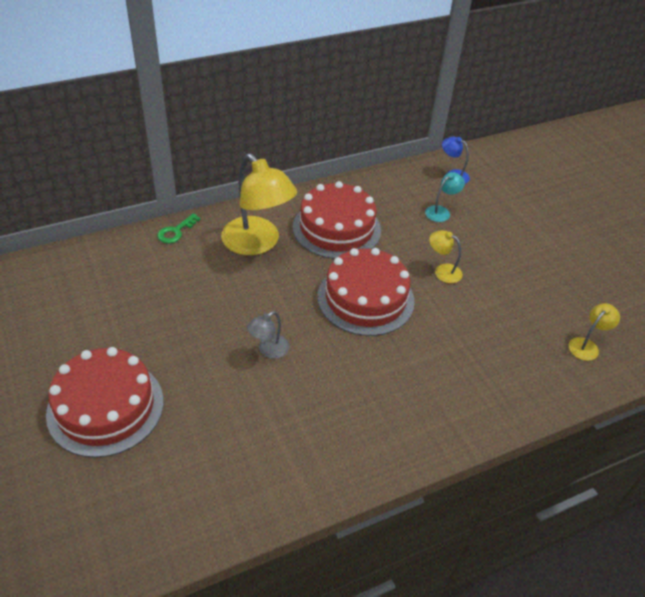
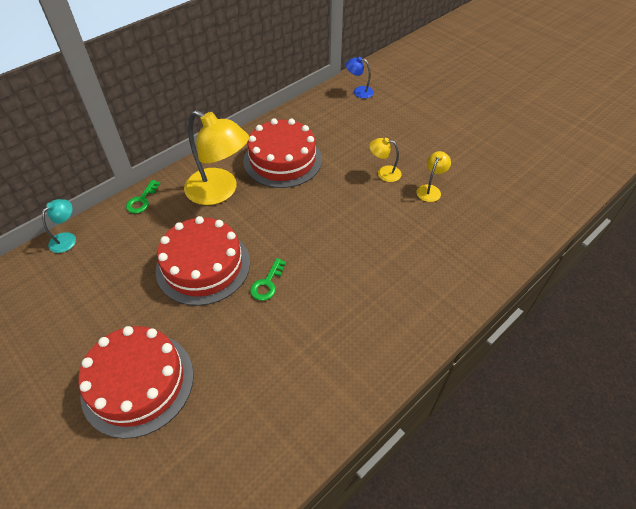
camera: 15 degrees left, 5 degrees up
grey lamp [247,311,290,359] -> green key [250,258,286,301]
red cake [317,248,415,336] -> red cake moved to [156,216,250,306]
turquoise lamp [425,172,465,222] -> turquoise lamp moved to [42,199,76,253]
yellow lamp [569,303,620,361] -> yellow lamp moved to [417,151,451,202]

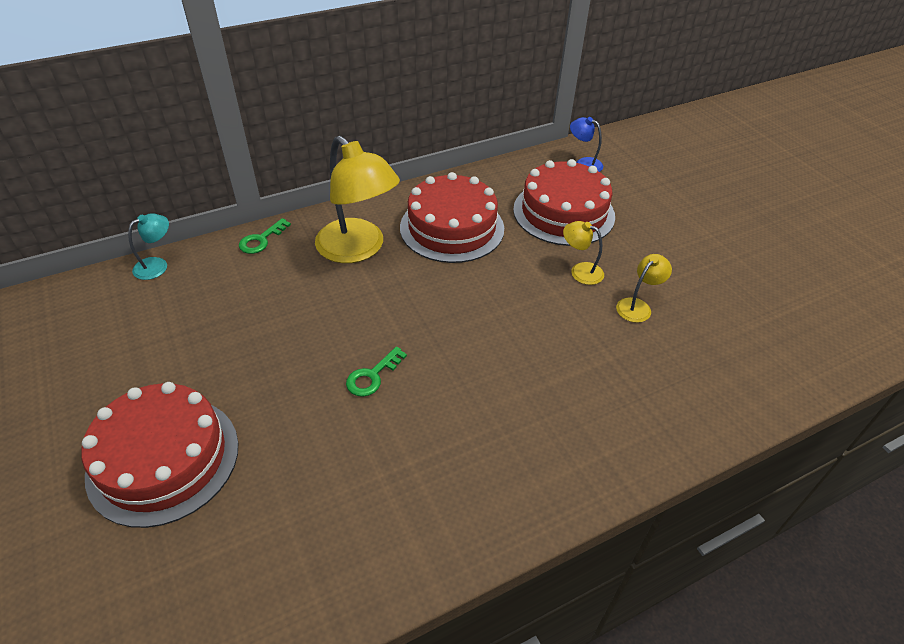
camera: 15 degrees right, 5 degrees down
red cake [156,216,250,306] -> red cake moved to [513,159,615,246]

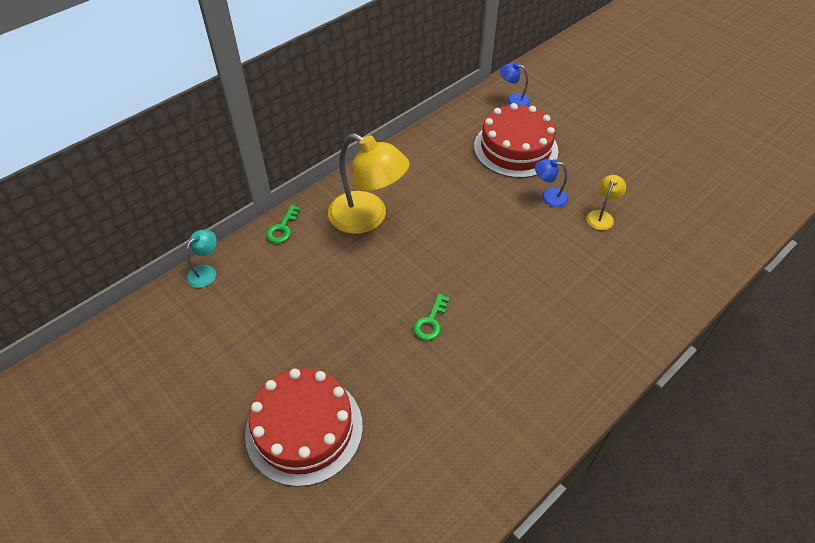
camera: 15 degrees left, 5 degrees up
red cake [400,172,504,263] -> none
yellow lamp [563,221,604,285] -> blue lamp [535,159,568,207]

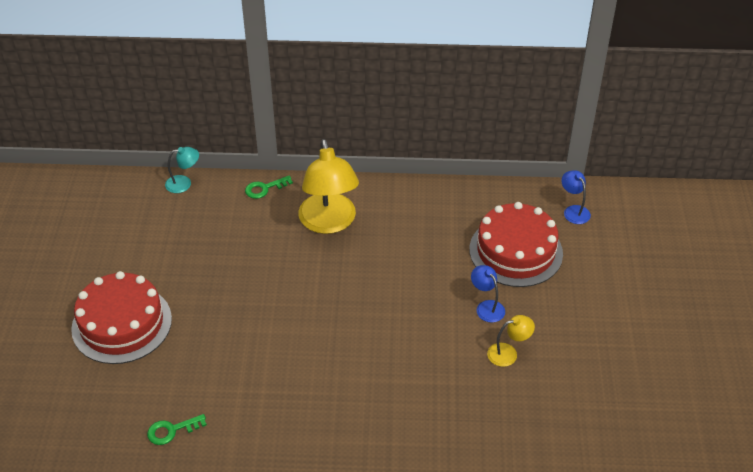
camera: 45 degrees right, 5 degrees down
green key [413,294,449,341] -> green key moved to [147,414,207,445]

